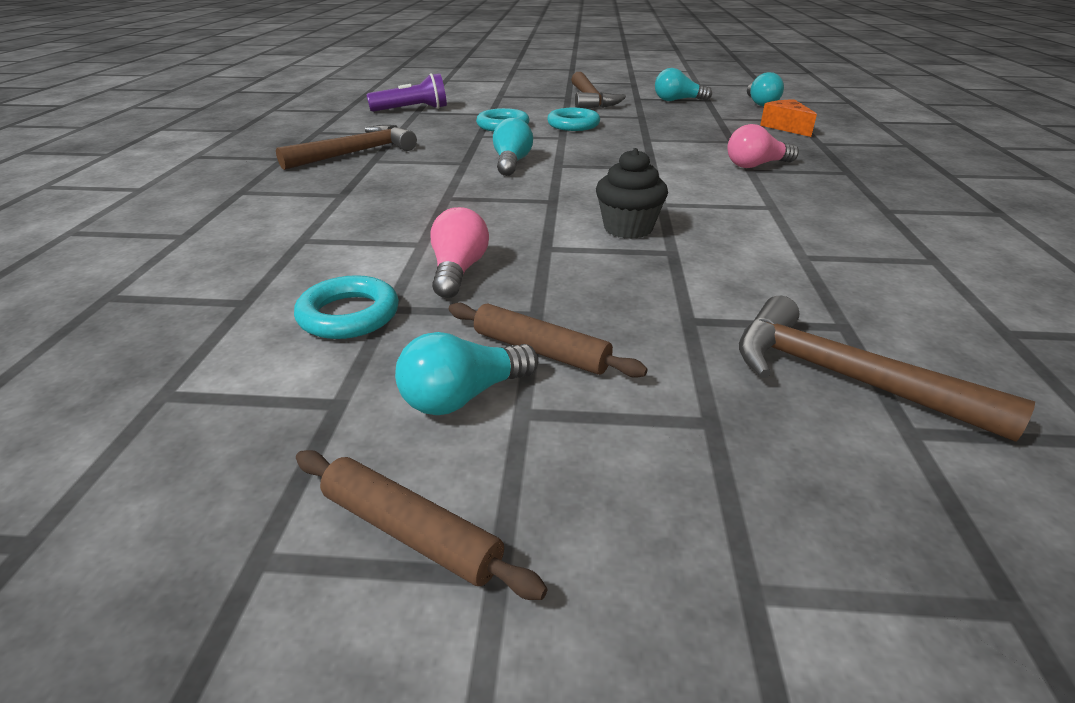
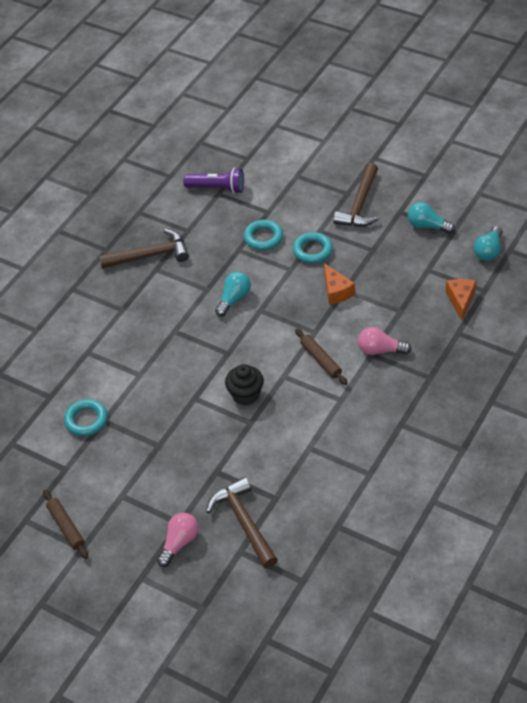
camera: 30 degrees right, 15 degrees up
turquoise light bulb [395,332,538,415] -> none
pink light bulb [430,207,489,298] -> pink light bulb moved to [157,513,199,567]
brown rolling pin [449,303,648,378] -> brown rolling pin moved to [295,328,348,385]
none -> orange cheese [324,263,355,305]

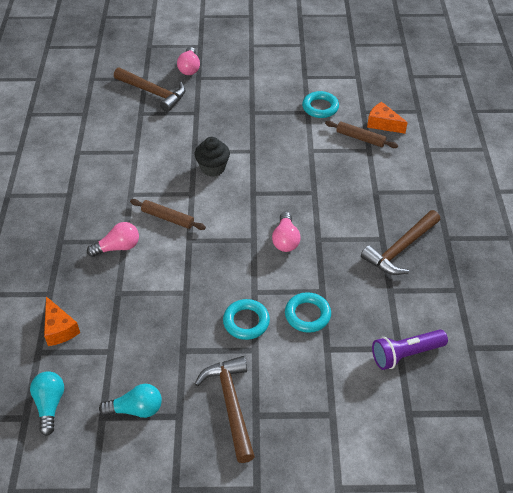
camera: 145 degrees right, 0 degrees up
brown rolling pin [43,490,88,559] -> brown rolling pin moved to [325,121,398,148]
turquoise light bulb [215,272,251,317] -> pink light bulb [272,212,301,252]
orange cheese [324,263,355,305] -> orange cheese moved to [367,102,408,134]

